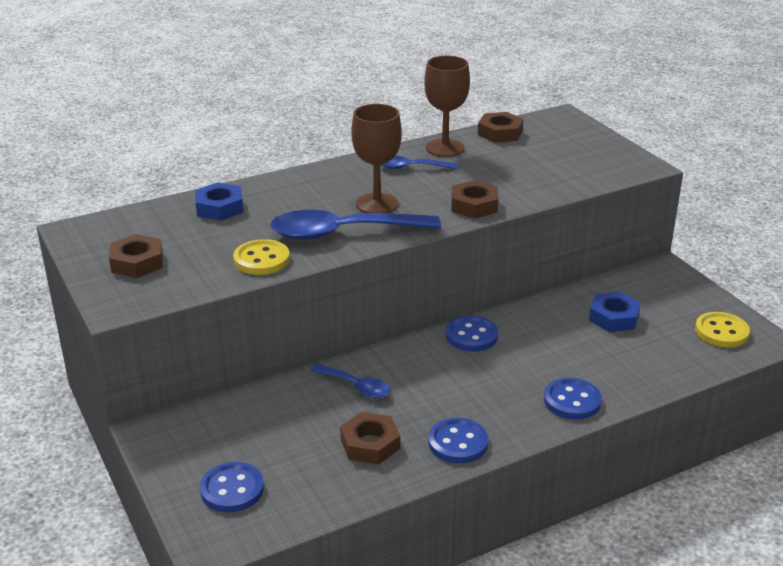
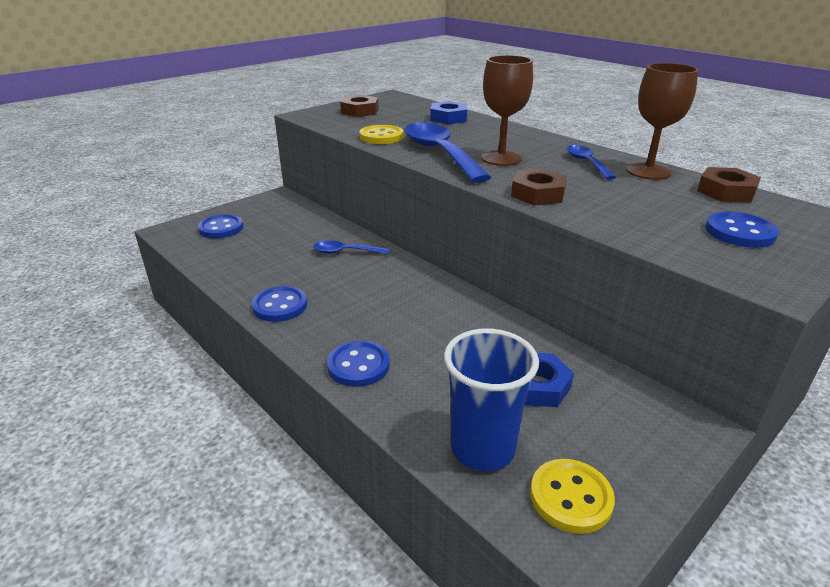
camera: 75 degrees right, 0 degrees up
blue spoon [310,364,390,398] -> blue spoon turned 75 degrees clockwise [313,240,390,254]
brown nut [340,412,400,464] -> none
blue button [446,315,498,352] -> blue button moved to [705,211,779,248]
none -> blue cup [444,329,539,471]

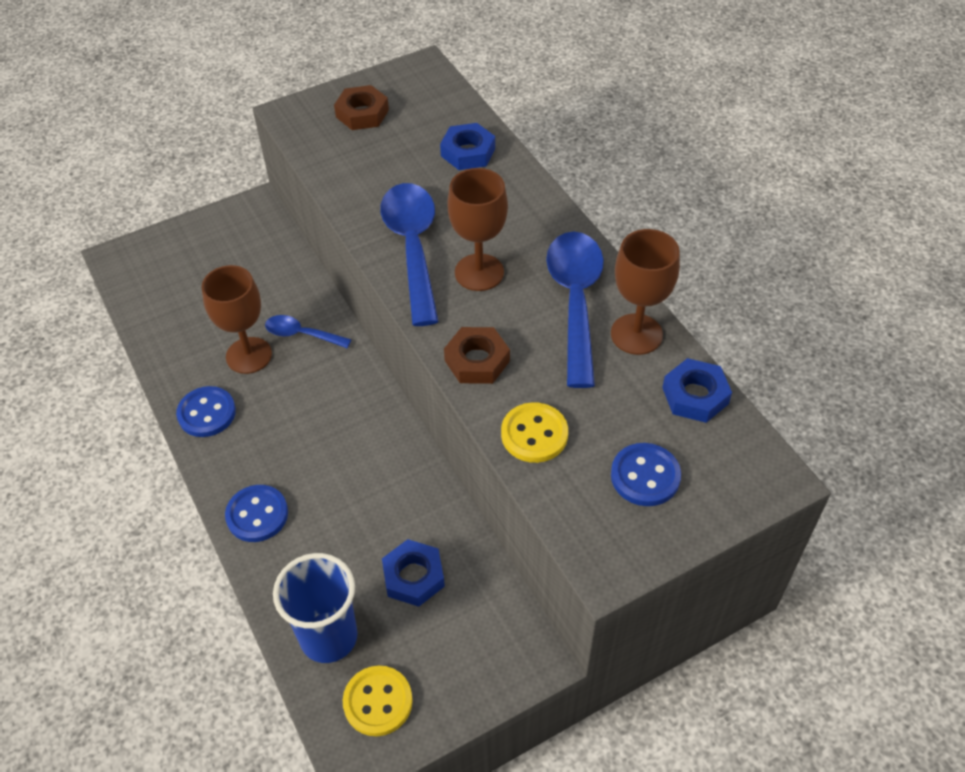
camera: 15 degrees right, 20 degrees up
blue button [198,214,243,238] -> none
yellow button [359,125,404,144] -> yellow button moved to [501,402,568,463]
blue spoon [567,145,616,180] -> blue spoon [546,232,604,388], size x1.92
brown nut [697,167,761,203] -> blue nut [662,358,732,423]
none -> brown goblet [202,265,272,374]

